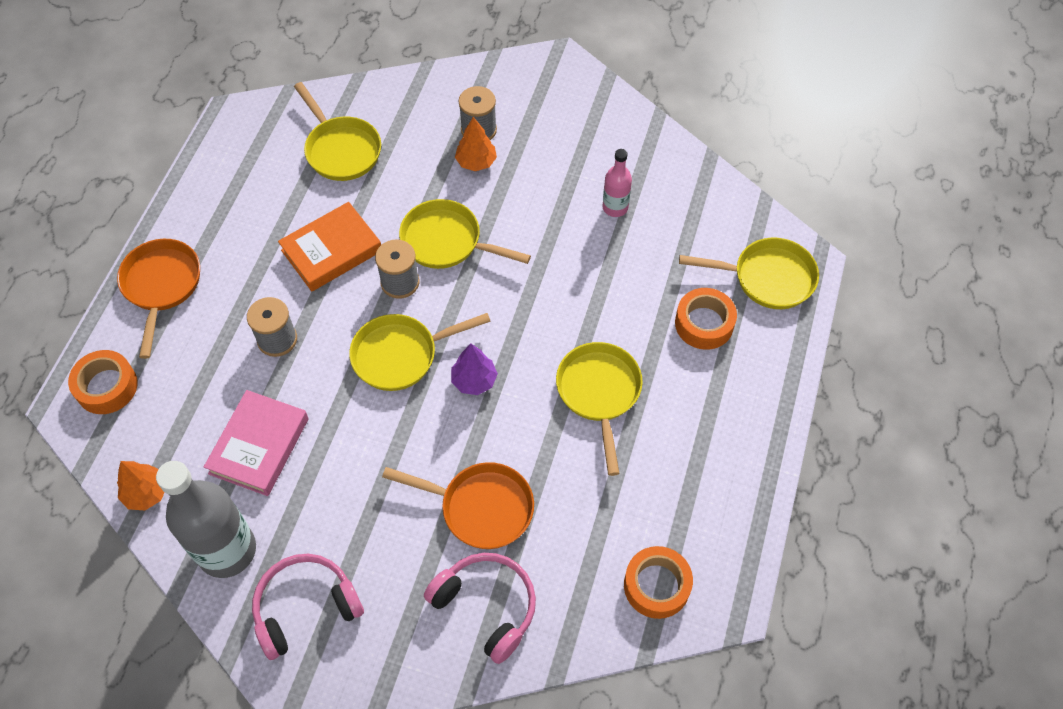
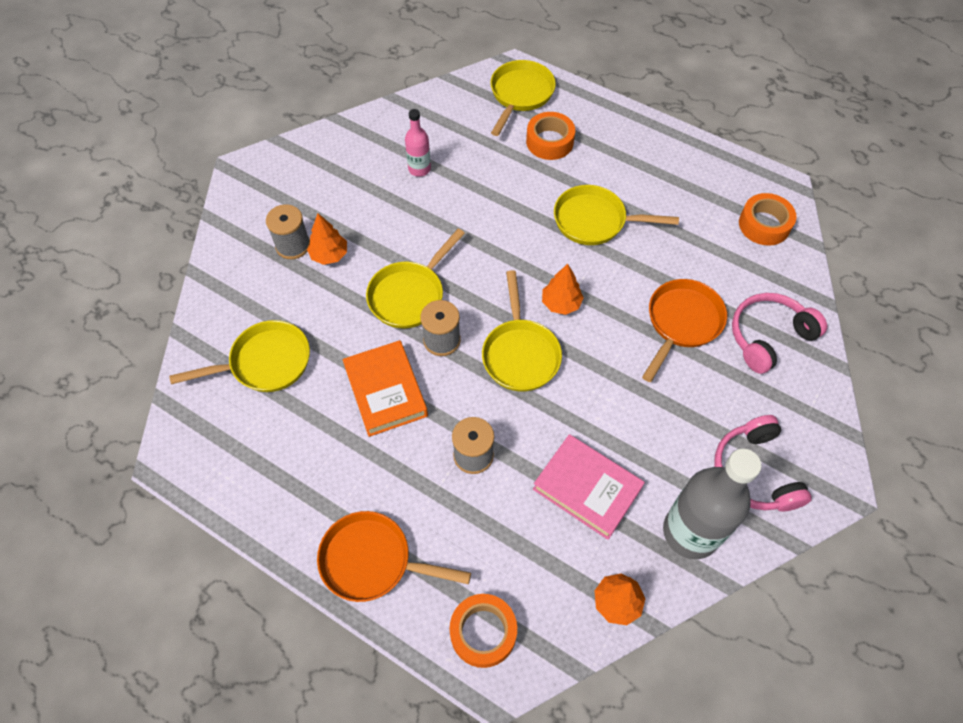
camera: 75 degrees left, 0 degrees up
purple tree [451,343,498,395] -> orange tree [542,264,584,315]

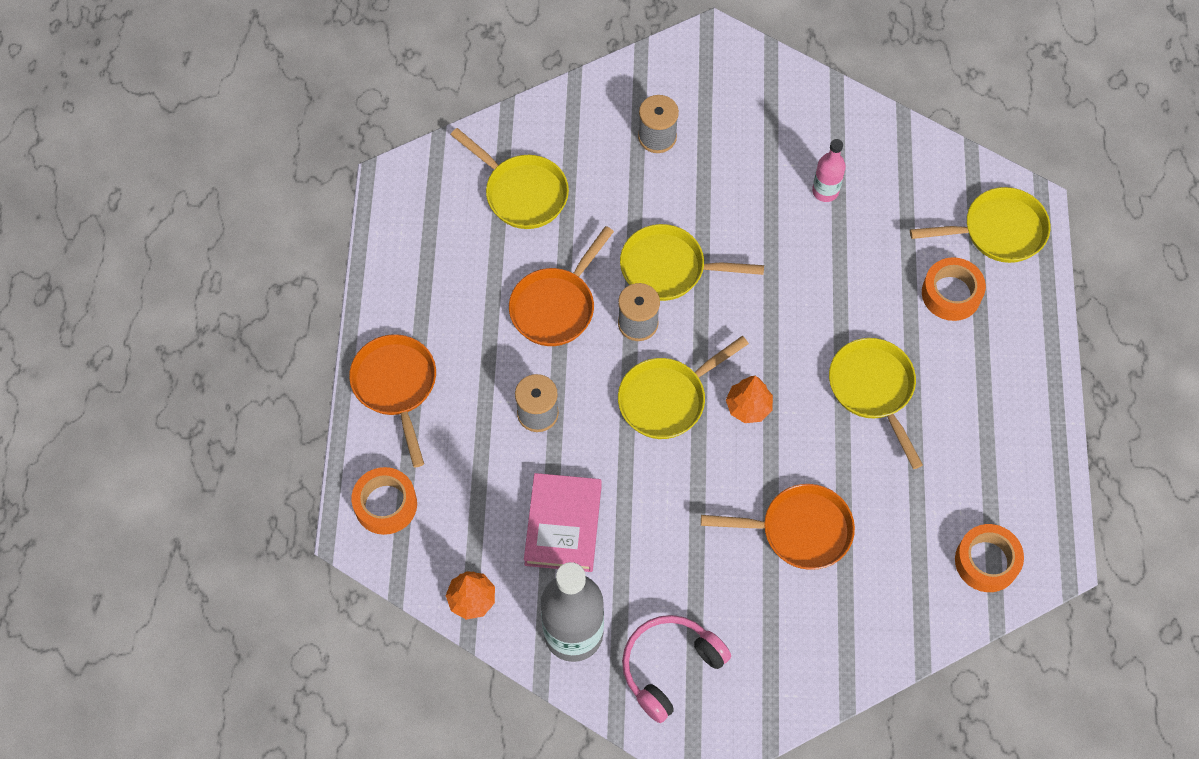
camera: 60 degrees right, 5 degrees up
orange tree [307,213,347,265] -> none
orange book [343,340,428,437] -> orange pan [509,226,614,346]
pink headphones [732,293,827,374] -> none

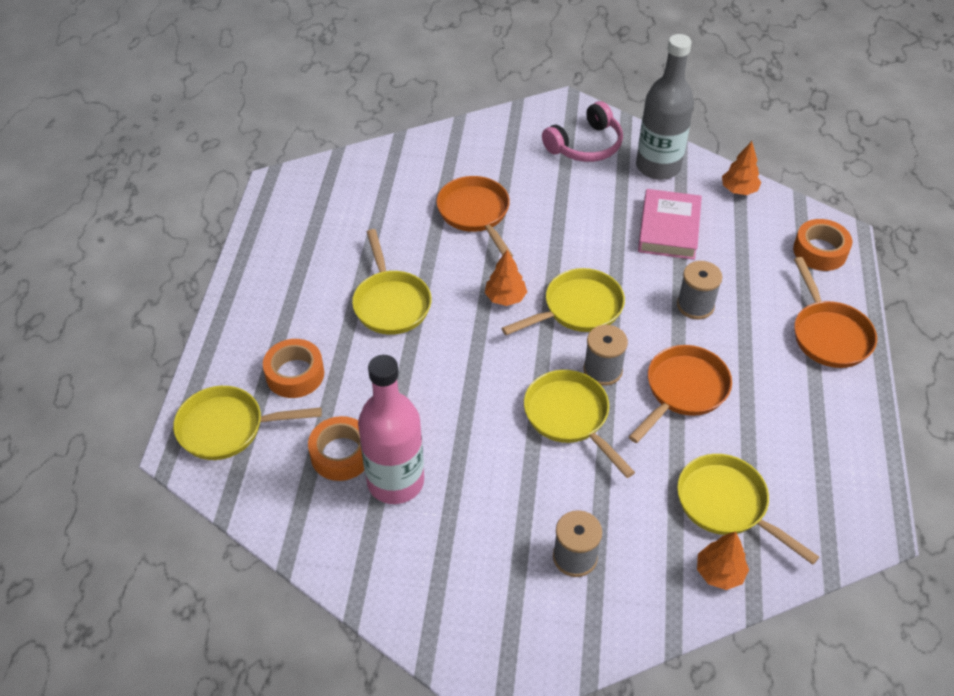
camera: 175 degrees left, 15 degrees down
yellow pan [620,224,764,301] -> yellow pan turned 135 degrees counterclockwise [524,370,635,478]
orange pan [701,484,855,570] -> orange pan turned 60 degrees clockwise [437,176,513,257]
pink bottle [812,139,846,202] -> pink bottle [358,355,424,504], size x1.96
orange tape [955,524,1024,592] -> orange tape moved to [308,416,364,481]
none -> orange tree [697,531,749,590]

